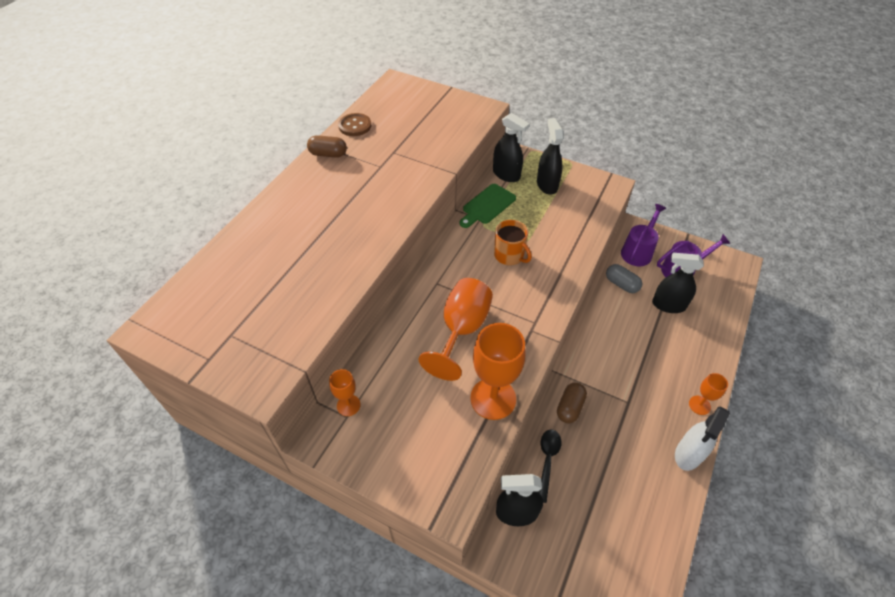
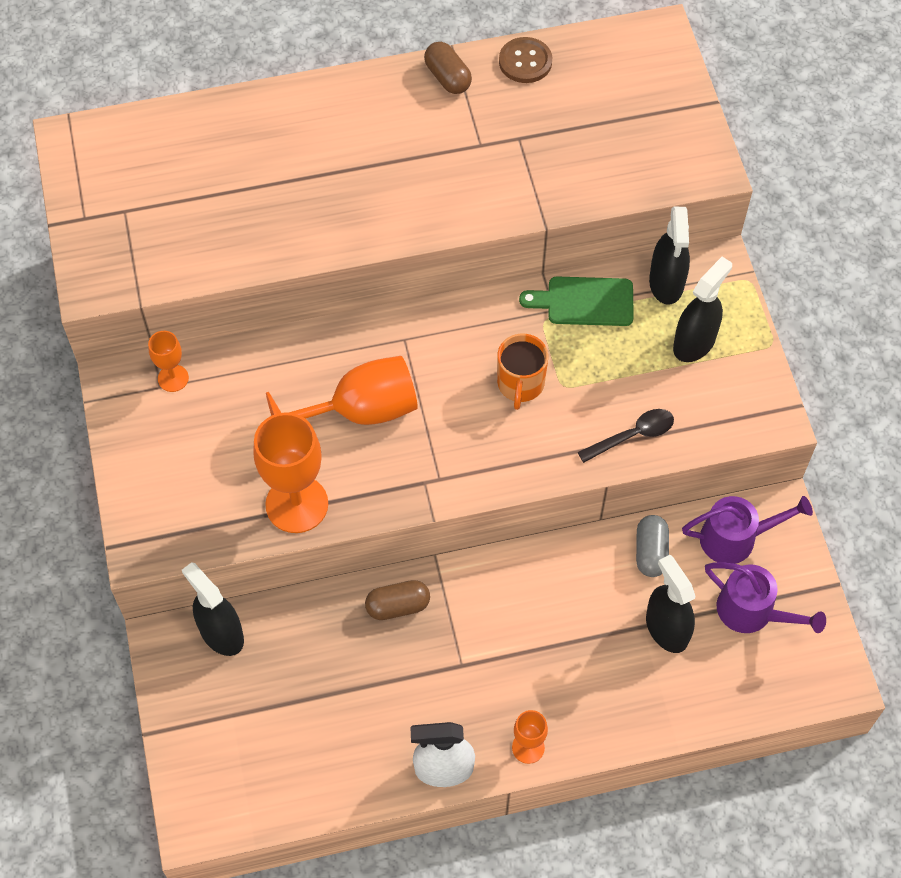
camera: 50 degrees right, 10 degrees up
black spoon [539,430,561,503] -> black spoon moved to [578,409,674,463]

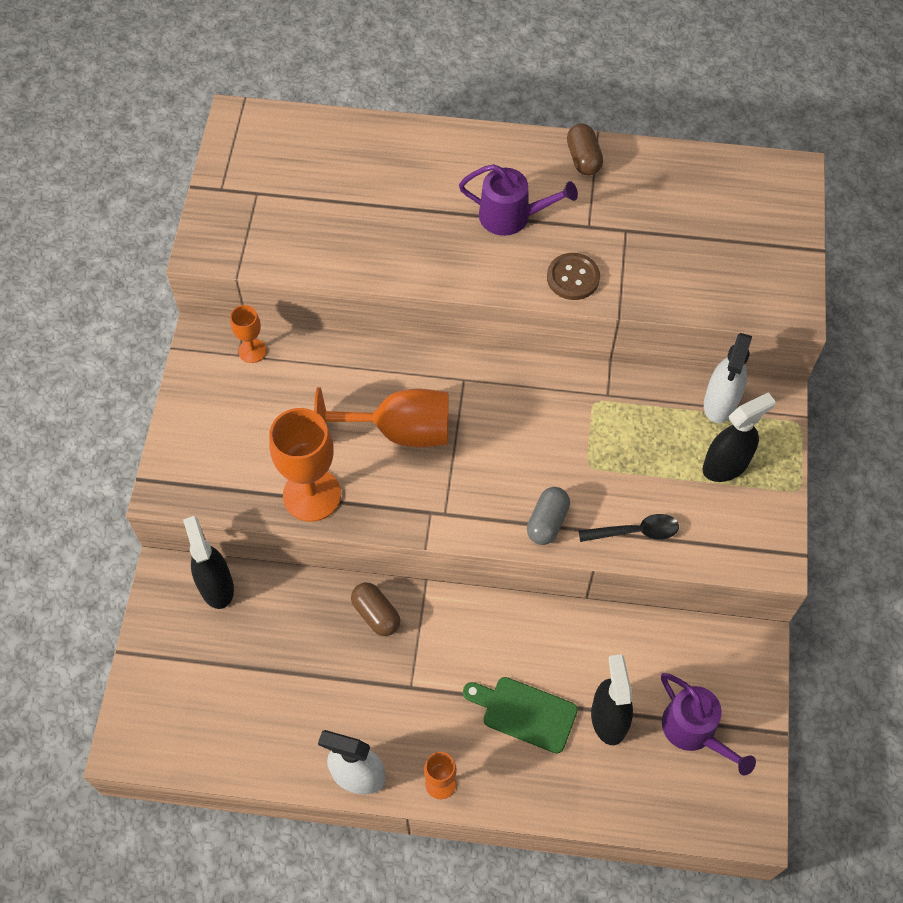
camera: 20 degrees right, 0 degrees up
brown capsule [365,580,430,620] -> brown capsule turned 45 degrees clockwise [351,583,400,636]
orange mug [497,334,548,410] -> none
brown button [499,37,552,83] -> brown button moved to [547,253,600,300]
green cutting board [519,276,634,326] -> green cutting board moved to [463,677,578,754]
grey capsule [636,515,669,577] -> grey capsule moved to [527,487,570,545]
black spray bottle [649,207,690,305] -> white spray bottle [704,333,752,423]
purple watering can [682,496,813,564] -> purple watering can moved to [459,164,578,236]

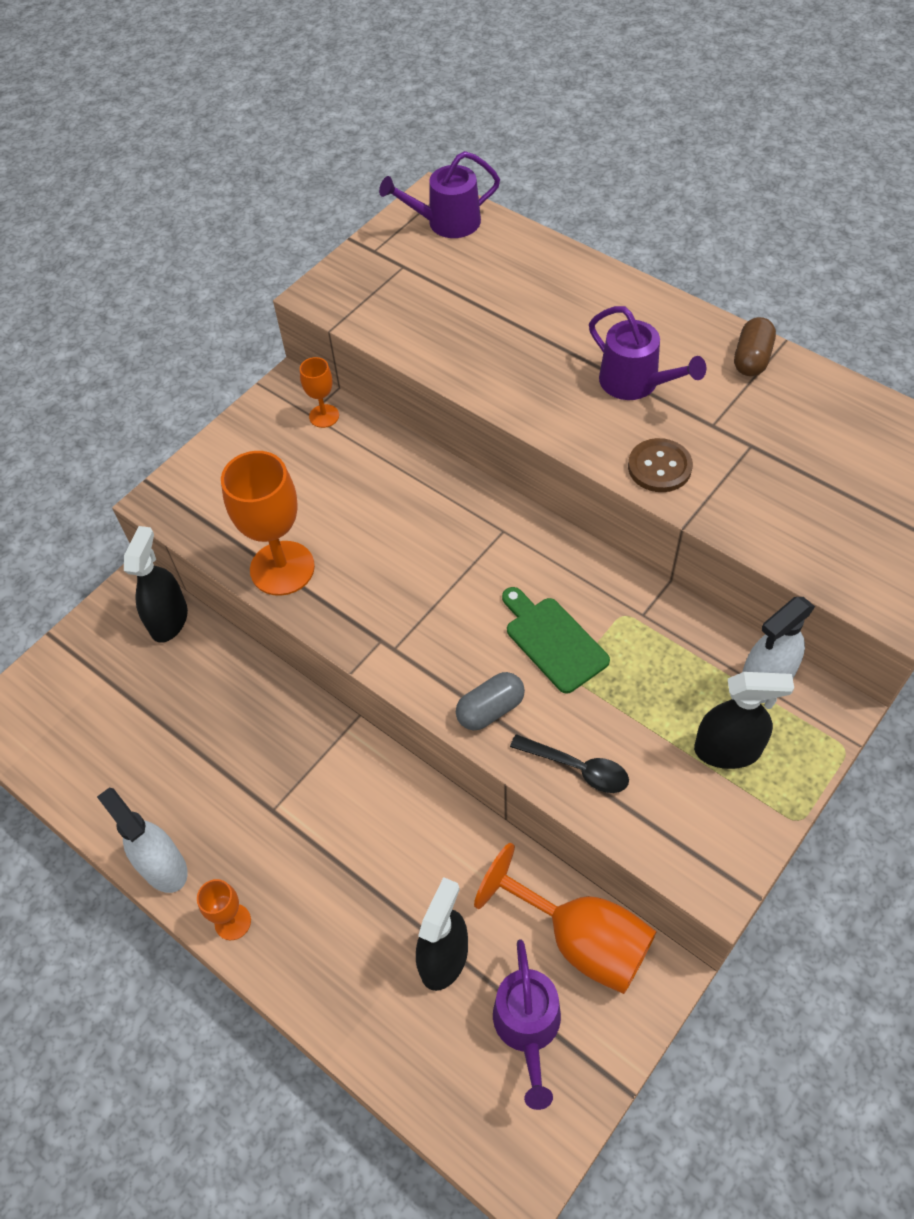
camera: 35 degrees right, 5 degrees down
orange goblet [314,387,448,447] -> orange goblet moved to [474,843,657,994]
brown capsule [351,583,400,636] -> none
green cutting board [463,677,578,754] -> green cutting board moved to [502,587,610,694]
none -> purple watering can [379,151,500,238]

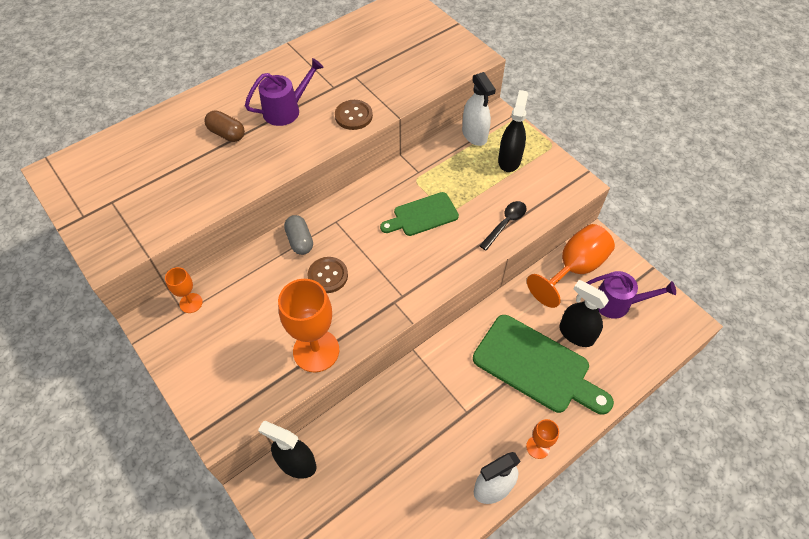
camera: 80 degrees left, 0 degrees up
purple watering can [379,151,500,238] -> none
grey capsule [456,672,525,731] -> grey capsule moved to [284,215,313,255]
brown capsule [734,317,776,376] -> brown capsule moved to [205,110,245,142]
none -> brown button [308,257,348,293]
none -> green cutting board [473,315,614,414]

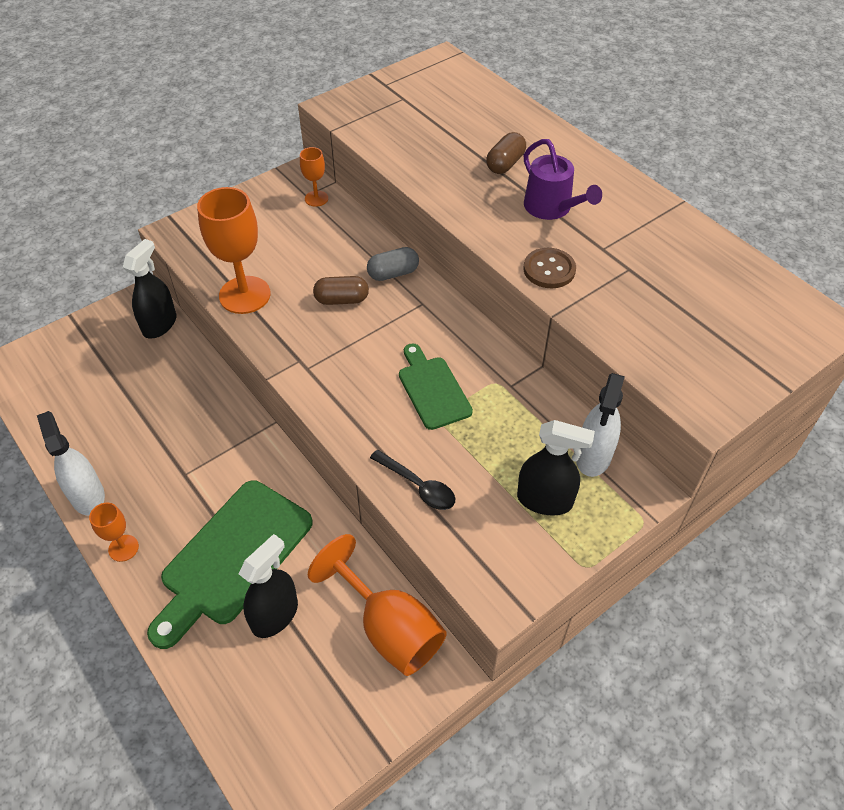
camera: 90 degrees right, 5 degrees down
brown button [308,257,348,293] -> brown capsule [313,276,369,305]
white spray bottle [462,72,496,146] -> white spray bottle turned 45 degrees counterclockwise [576,373,625,477]
purple watering can [586,271,676,319] -> none

